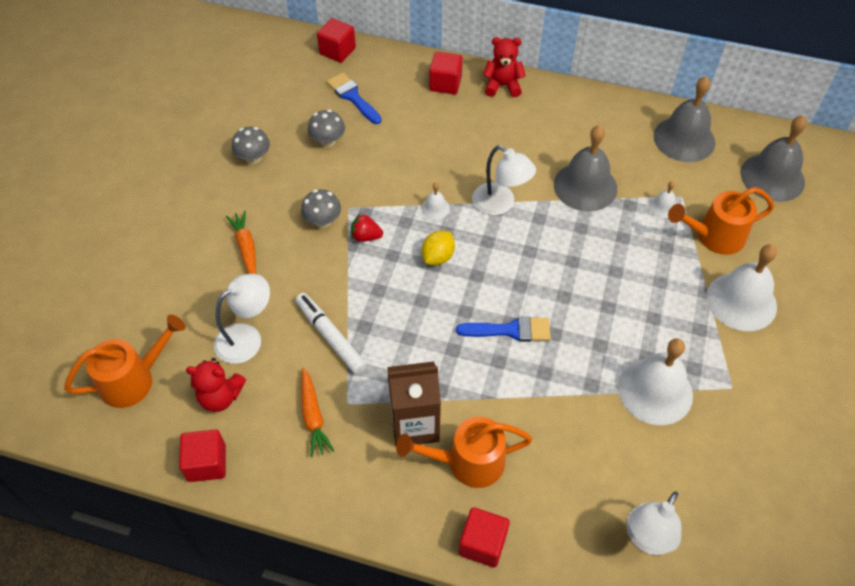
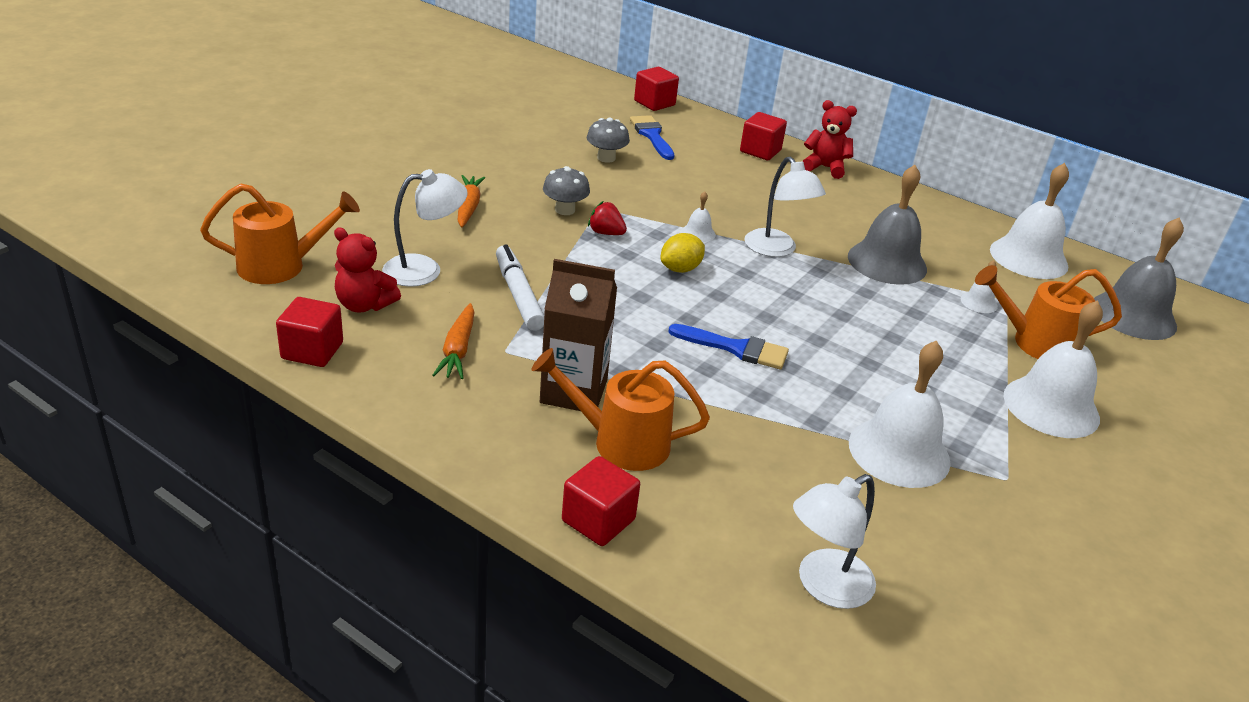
camera: 15 degrees right, 20 degrees down
grey mushroom [232,127,270,164] -> none
grey bell [654,76,715,162] -> white bell [990,163,1069,279]

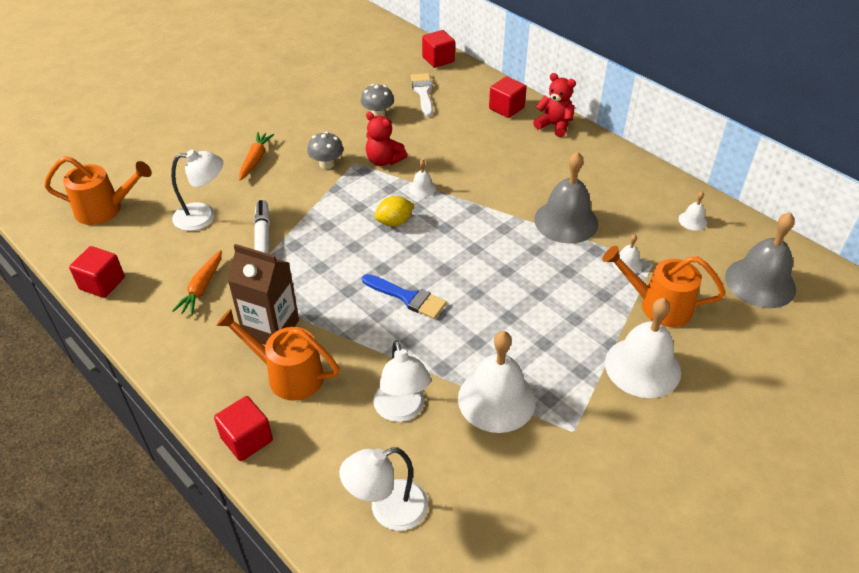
camera: 15 degrees right, 10 degrees up
red teddy bear [334,227,401,313] -> red teddy bear moved to [366,112,407,166]
red strawberry [588,201,627,235] -> none
blue brush [630,115,674,160] -> white brush [411,73,433,117]
white lamp [744,157,826,257] -> white lamp moved to [373,340,431,422]
white bell [990,163,1069,279] -> white bell [678,192,707,231], size x0.44

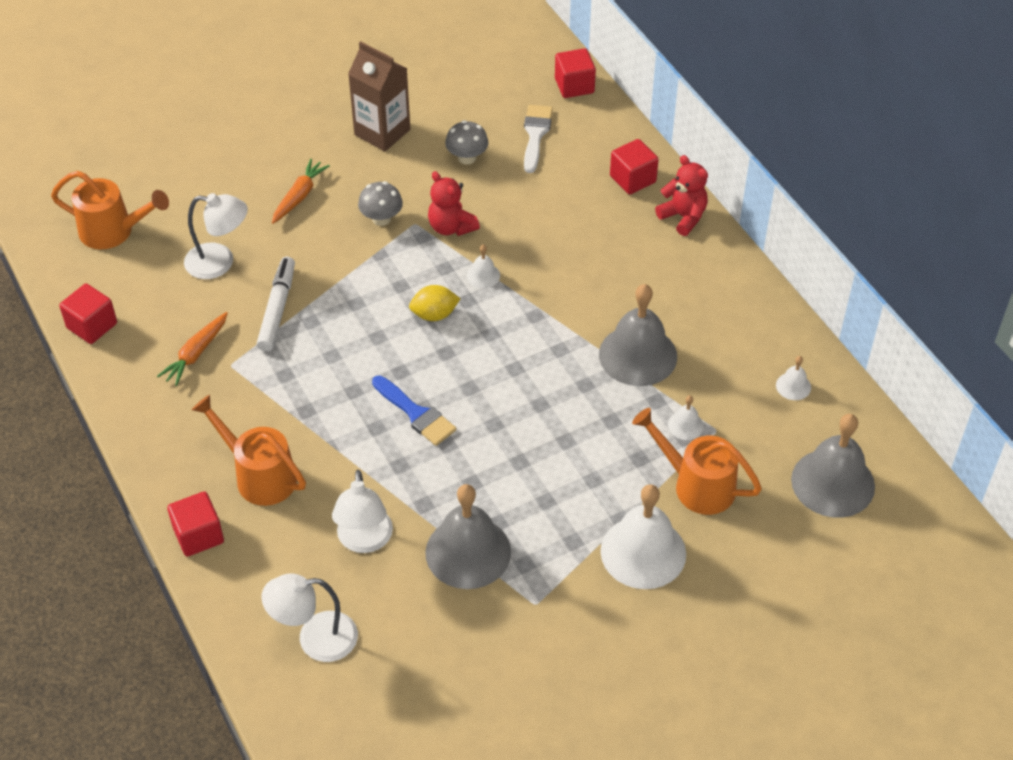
camera: 15 degrees right, 5 degrees up
brown carton [227,244,299,345] -> brown carton moved to [348,41,410,151]
white bell [458,331,536,433] -> grey bell [425,484,511,589]

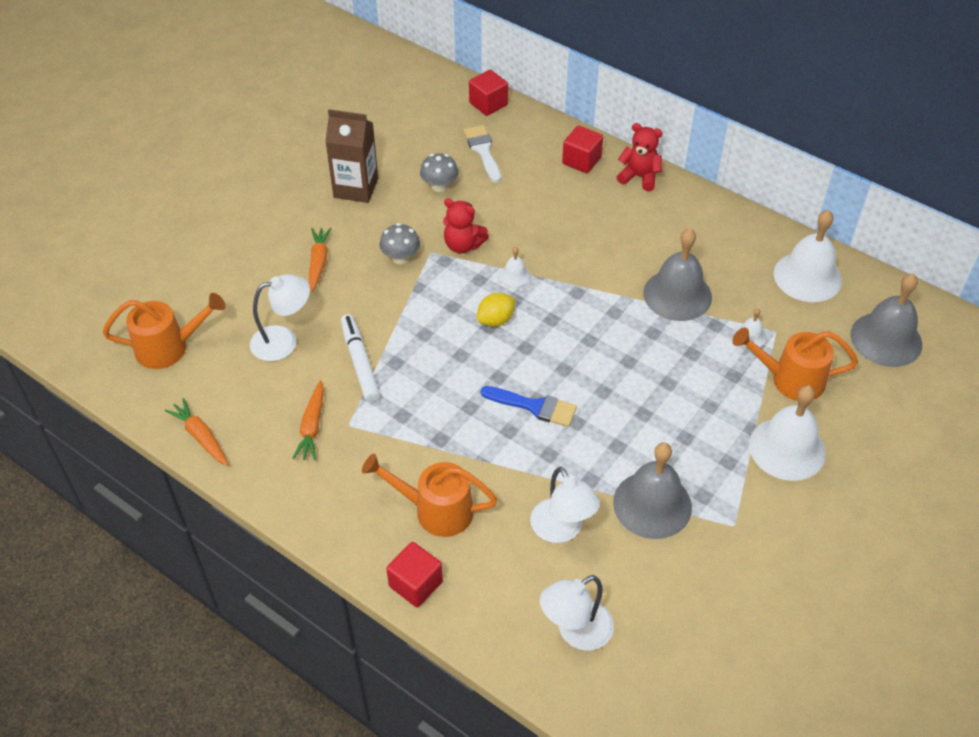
camera: 25 degrees left, 0 degrees up
red cube [59,283,117,344] -> orange carrot [165,398,229,466]
white bell [776,356,811,400] -> white bell [774,210,842,302], size x2.26

